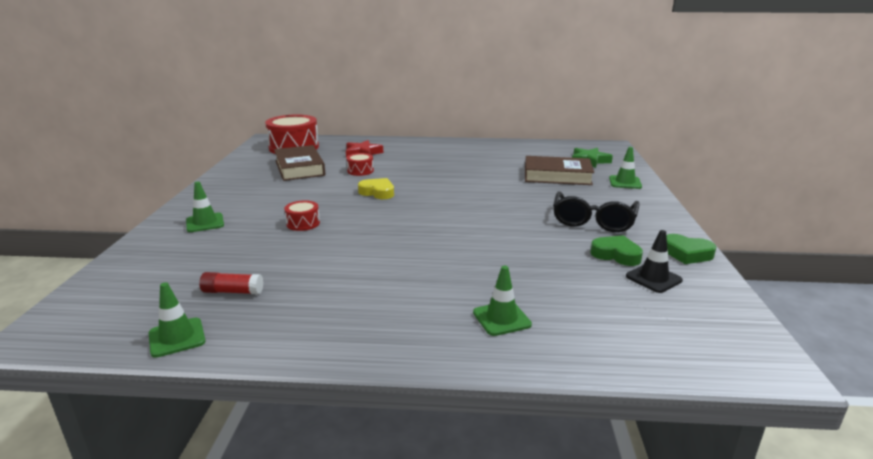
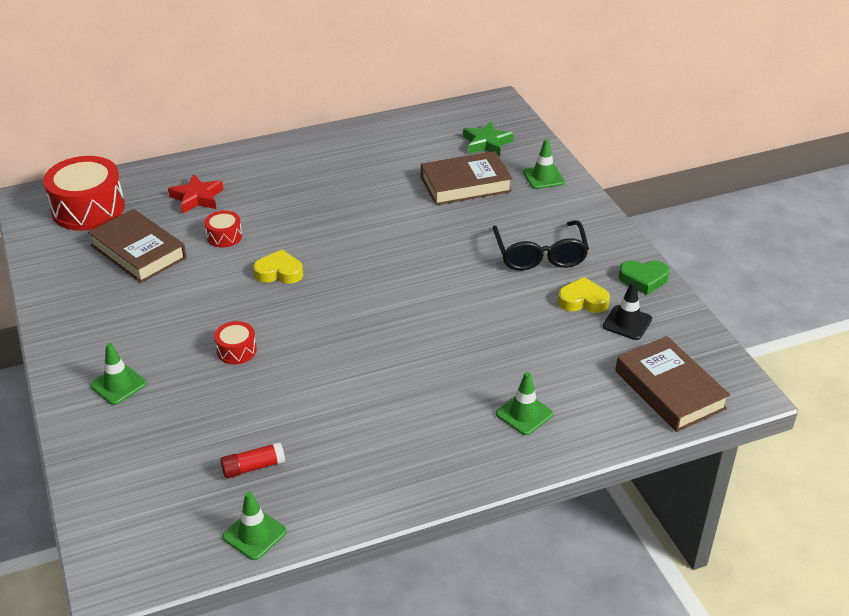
camera: 25 degrees left, 15 degrees up
green heart [590,235,643,266] -> yellow heart [558,277,610,313]
none -> brown book [615,336,730,432]

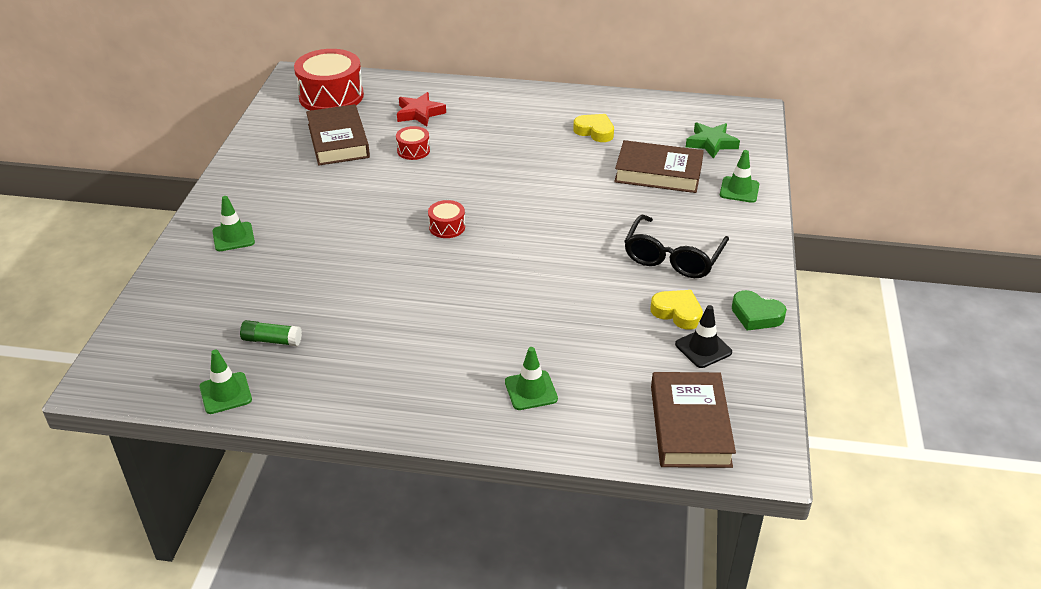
camera: 30 degrees right, 0 degrees up
red drum [214,321,257,364] -> red drum moved to [428,200,465,238]
red glue stick [220,442,285,479] -> green glue stick [240,320,302,346]
yellow heart [253,250,303,284] -> yellow heart moved to [573,114,614,142]

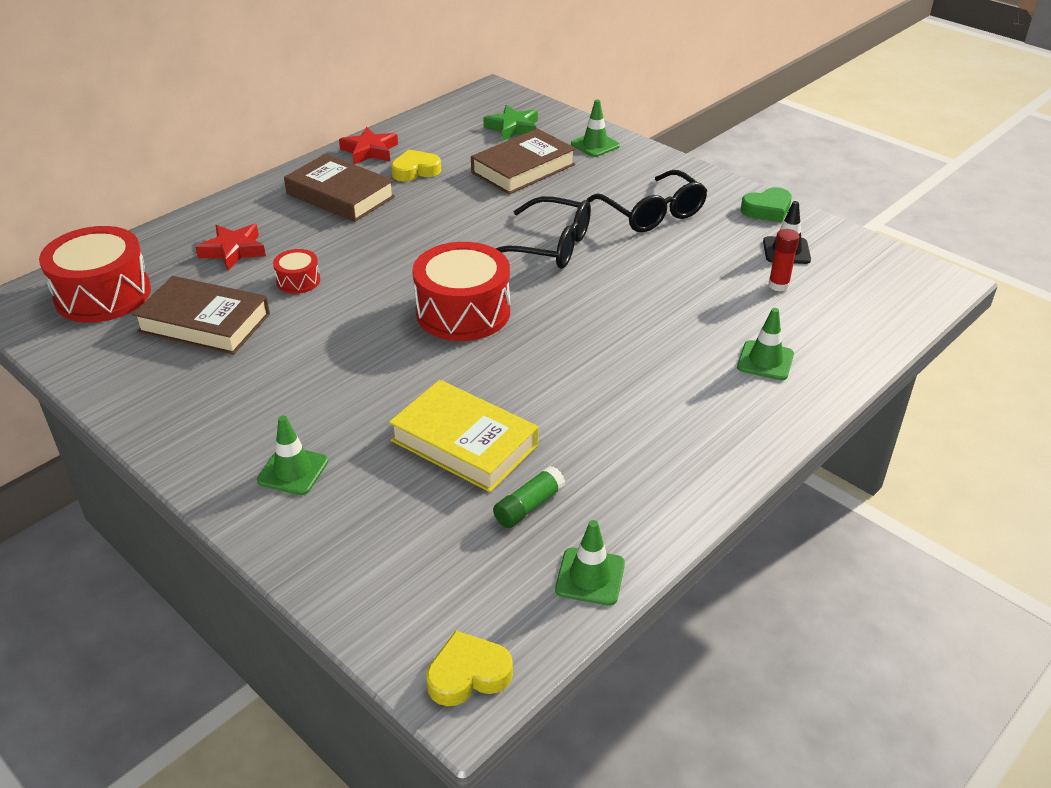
camera: 55 degrees left, 0 degrees up
red drum [428,200,465,238] -> red drum [412,242,510,341], size x2.10
yellow heart [650,290,703,330] -> yellow heart moved to [426,630,513,706]
brown book [651,372,736,468] -> brown book moved to [284,154,395,222]
none -> red star [339,127,398,164]
none -> yellow book [389,380,538,492]
none -> black glasses [495,196,591,269]
none -> red glue stick [768,229,800,292]

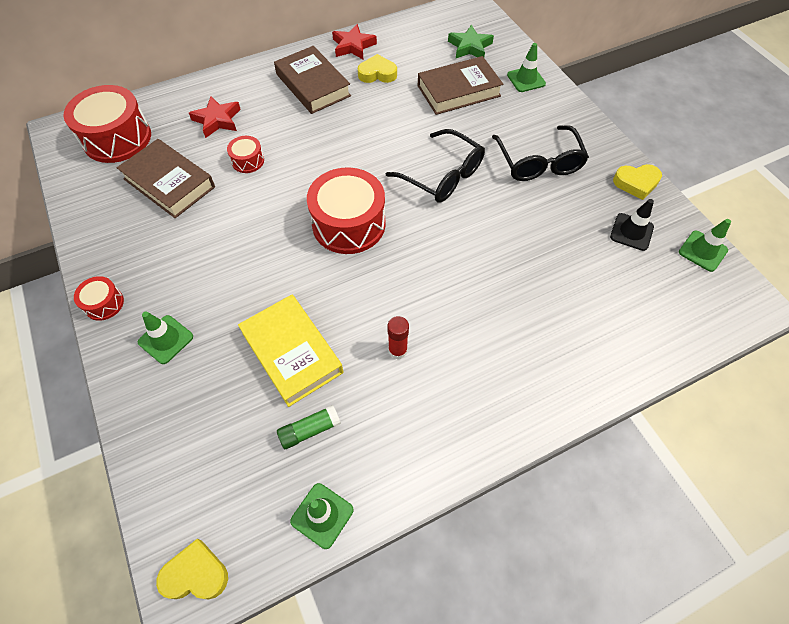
camera: 20 degrees right, 20 degrees up
green traffic cone [737,308,794,380] -> green traffic cone moved to [679,219,731,272]
green heart [741,187,792,222] -> yellow heart [613,164,662,200]
red glue stick [768,229,800,292] -> red glue stick moved to [387,316,409,360]
none -> red drum [74,276,124,321]

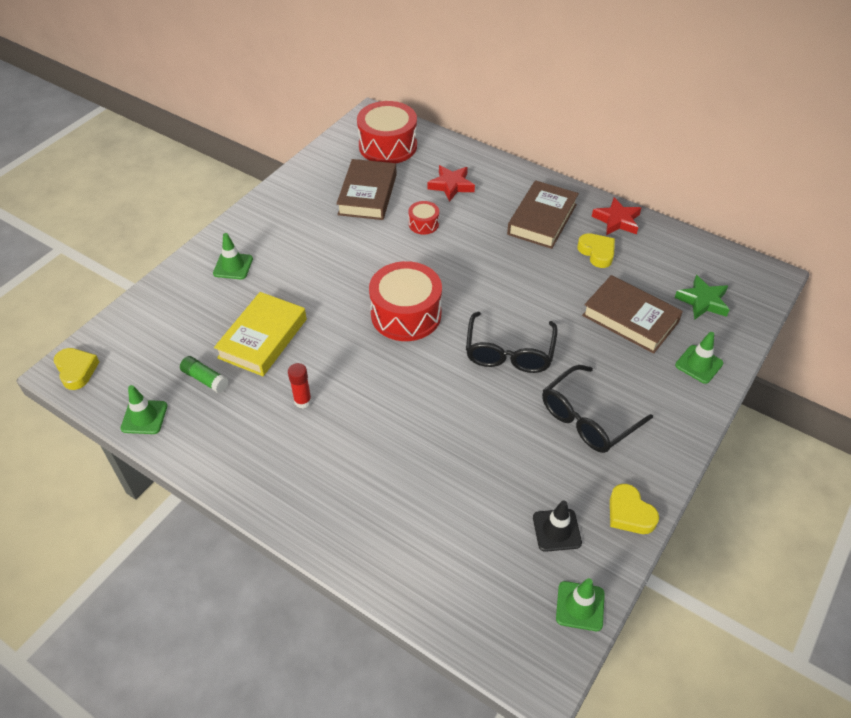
camera: 60 degrees right, 10 degrees down
red drum [74,276,124,321] -> none

